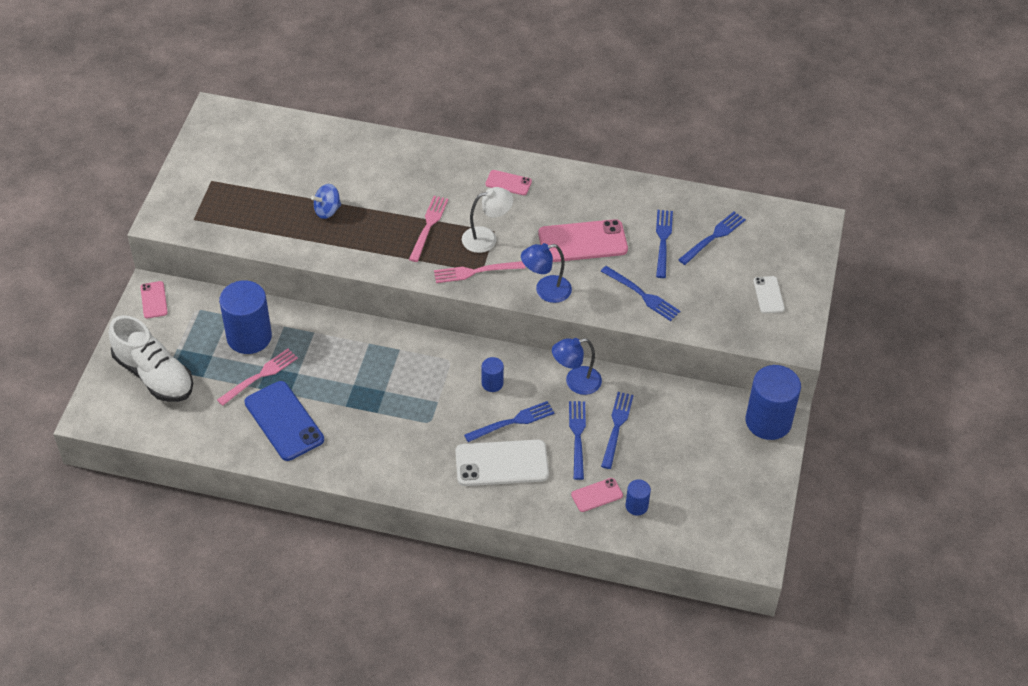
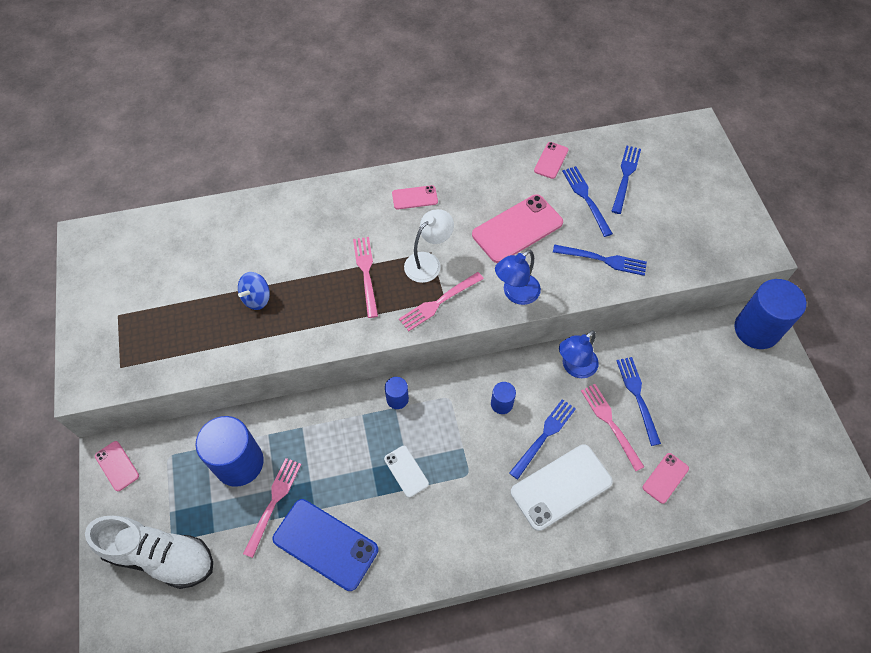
camera: 25 degrees left, 10 degrees up
blue fork [569,401,586,480] -> pink fork [581,384,644,471]
blue cylinder [625,479,651,516] -> blue cylinder moved to [385,377,409,409]
white phone [753,276,785,313] -> white phone moved to [384,446,429,497]
none -> pink phone [534,142,568,179]

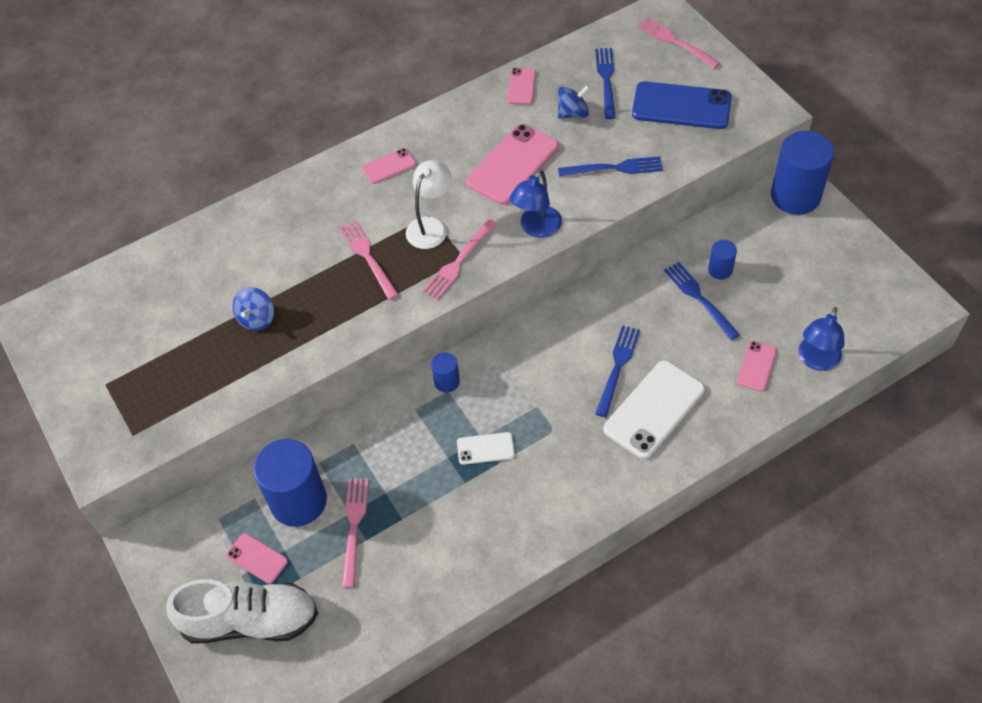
camera: 15 degrees left, 5 degrees down
pink phone [95,441,139,491] -> pink phone moved to [226,533,288,584]
blue phone [273,499,378,591] -> blue phone moved to [632,81,732,129]
white phone [384,446,429,497] -> white phone turned 45 degrees counterclockwise [457,432,515,465]
blue cylinder [491,382,516,414] -> blue cylinder moved to [708,240,737,279]
blue lamp [559,330,599,378] -> blue lamp moved to [799,307,845,371]
blue fork [562,166,613,237] -> blue spinning top [558,85,590,119]
pink fork [581,384,644,471] -> pink fork moved to [637,17,720,68]

